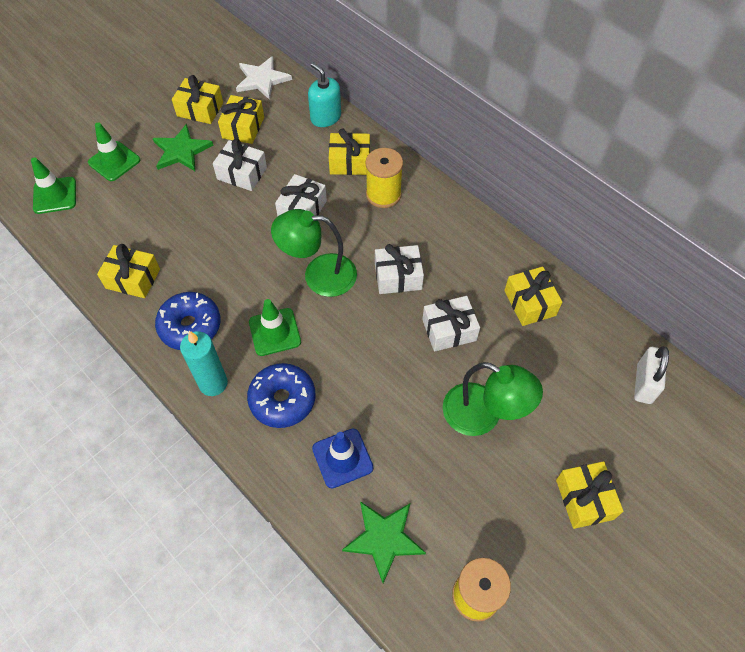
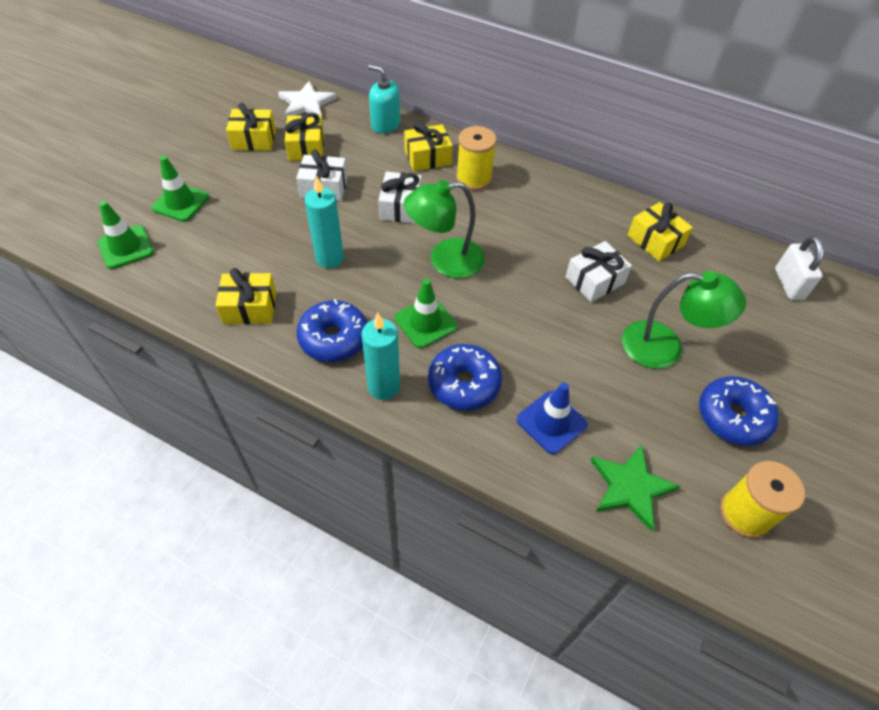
camera: 20 degrees left, 5 degrees down
green star [152,124,213,171] -> none
white gift [375,244,424,294] -> none
yellow gift [556,461,623,529] -> none
none -> turquoise candle [305,175,344,268]
none -> blue donut [699,376,779,446]

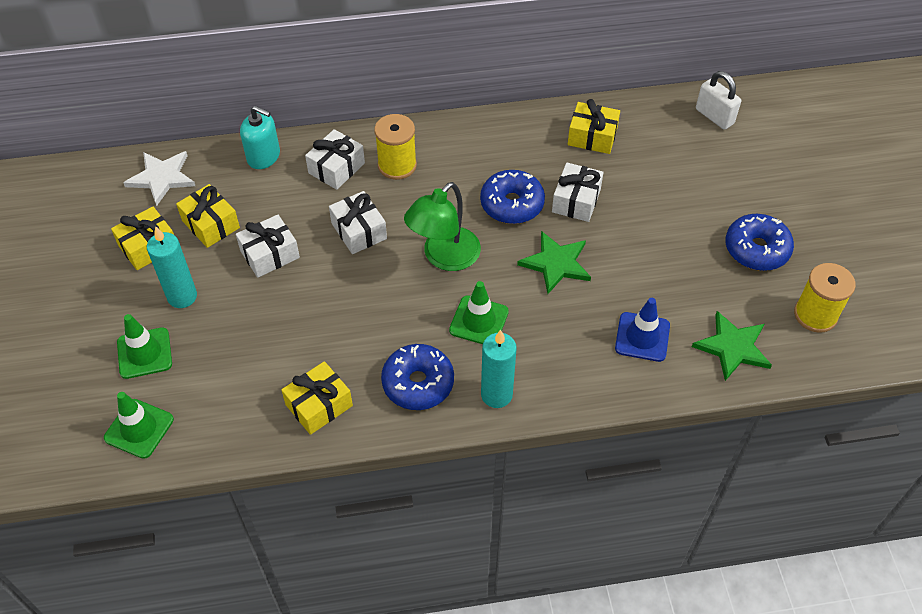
camera: 35 degrees left, 0 degrees up
turquoise candle [305,175,344,268] -> turquoise candle moved to [147,226,197,308]
turquoise soap dispenser [368,65,400,133] -> turquoise soap dispenser turned 150 degrees counterclockwise [240,106,280,169]
yellow gift [404,122,453,171] -> white gift [305,129,365,190]
blue donut [428,344,502,411] -> blue donut moved to [480,170,545,224]
green lamp [622,271,746,369] -> none
none -> green star [517,231,591,294]

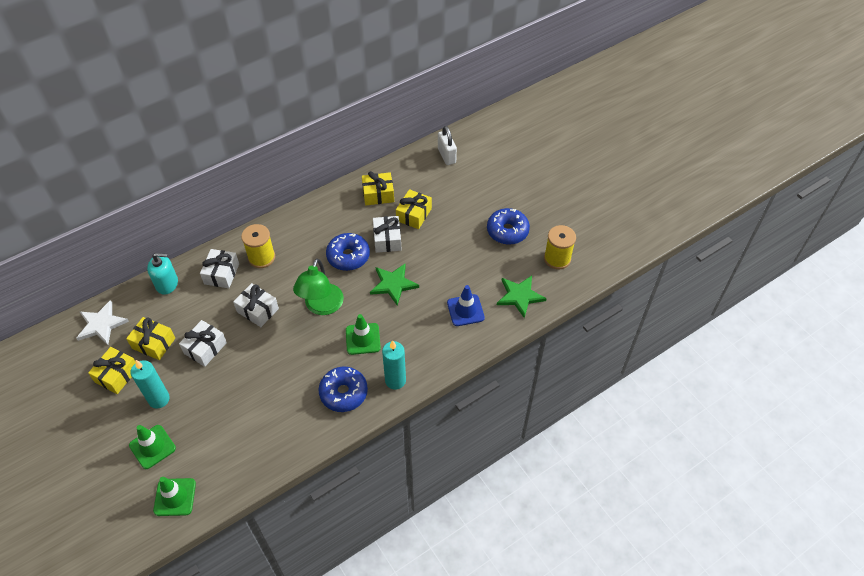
camera: 25 degrees left, 0 degrees up
yellow gift [282,361,353,435] -> yellow gift moved to [396,189,432,229]
white padlock [696,71,741,130] -> white padlock turned 45 degrees clockwise [438,126,457,165]

